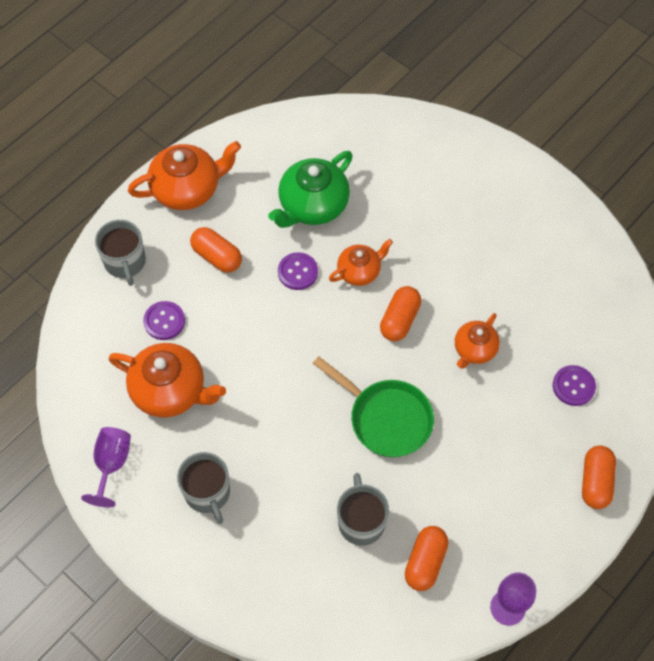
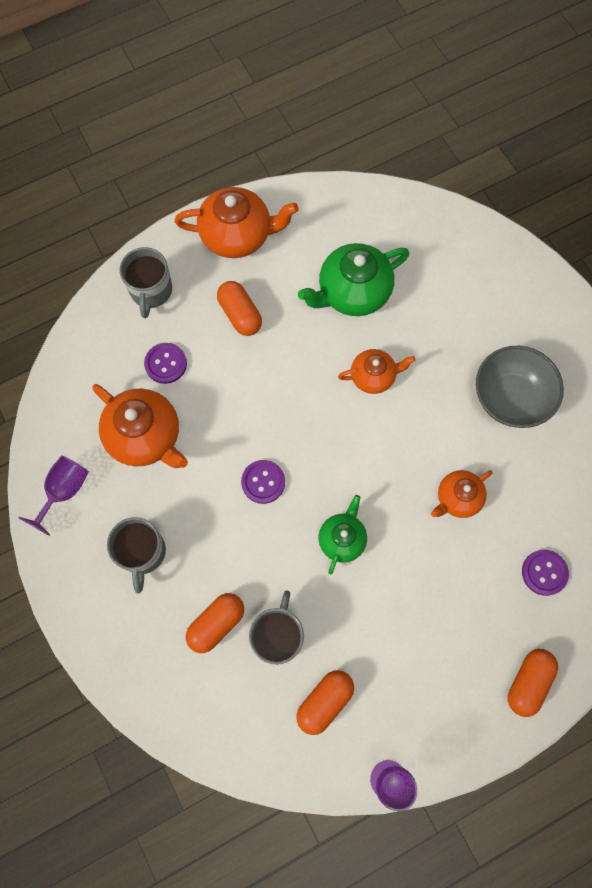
camera: 20 degrees right, 10 degrees up
purple button [278,252,318,290] -> purple button moved to [241,460,285,504]
green pan [313,356,434,457] -> green teapot [319,495,367,575]
orange capsule [380,286,421,341] -> orange capsule moved to [186,593,244,653]
none -> grey bowl [476,346,564,428]

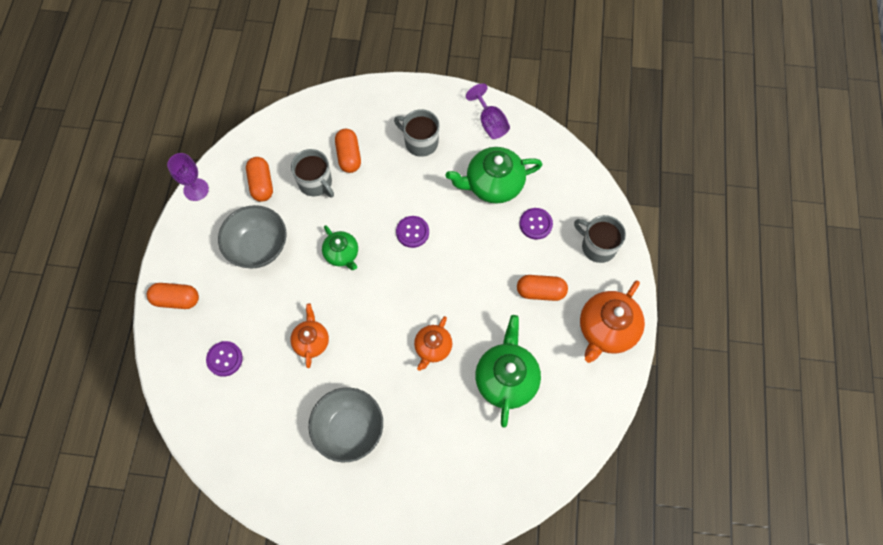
camera: 125 degrees right, 5 degrees down
orange teapot [92,384,188,468] -> green teapot [446,147,543,203]
orange capsule [508,649,558,717] -> orange capsule turned 60 degrees counterclockwise [147,283,199,309]
none -> grey bowl [218,205,286,268]

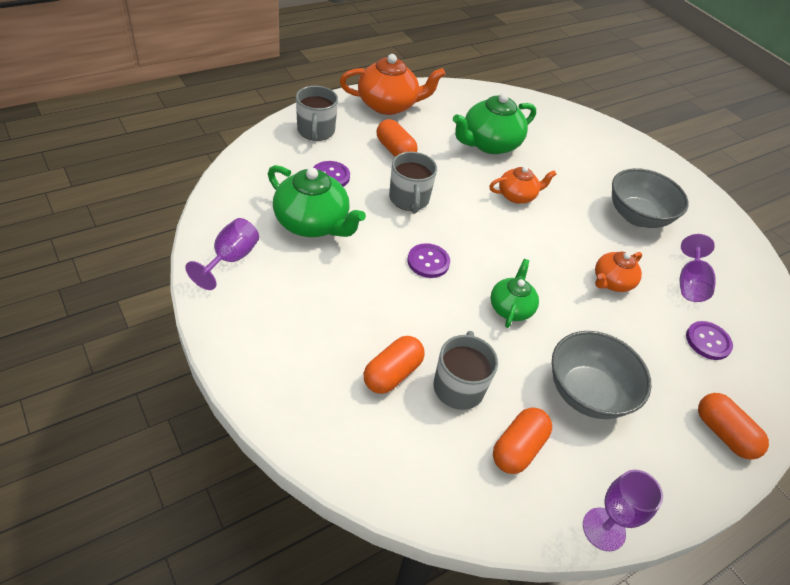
camera: 135 degrees left, 20 degrees down
grey mug [394,109,439,157] -> grey mug moved to [389,152,437,213]
none -> purple goblet [680,234,716,302]

